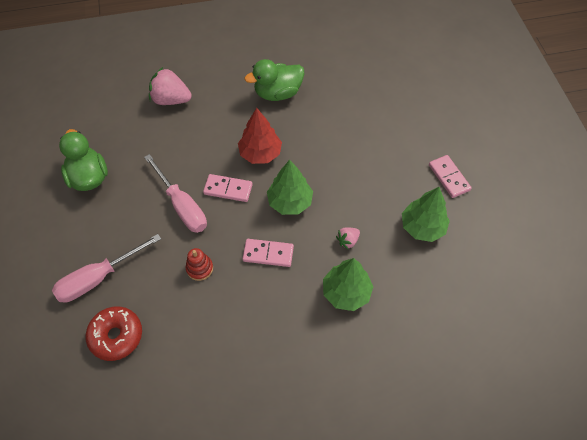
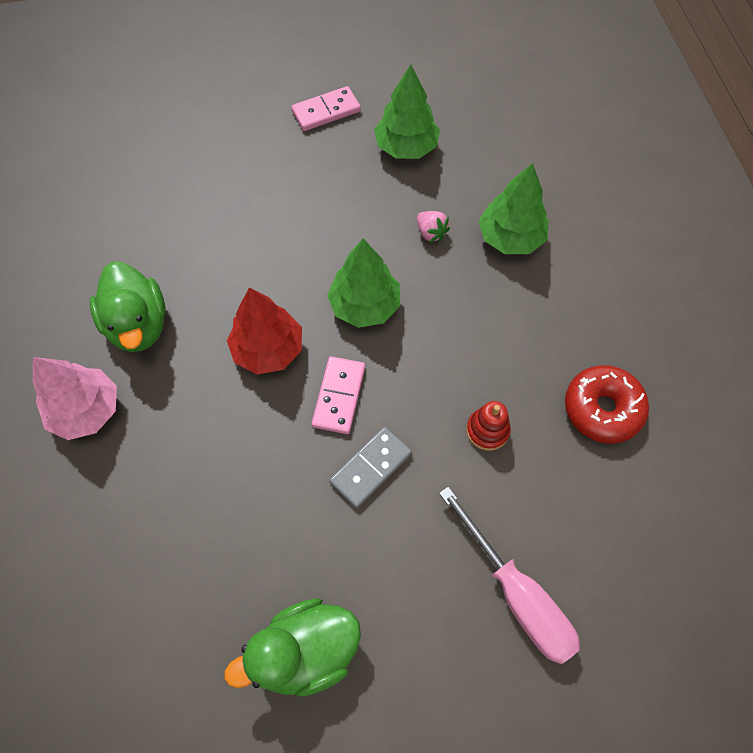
camera: 90 degrees left, 5 degrees up
red donut [85,307,142,361] -> red donut moved to [565,365,649,444]
pink screwdriver [144,154,207,233] -> grey domino [329,427,412,508]
pink strawberry [149,67,192,105] -> none
pink domino [242,239,294,267] -> none
none -> pink tree [33,357,117,440]

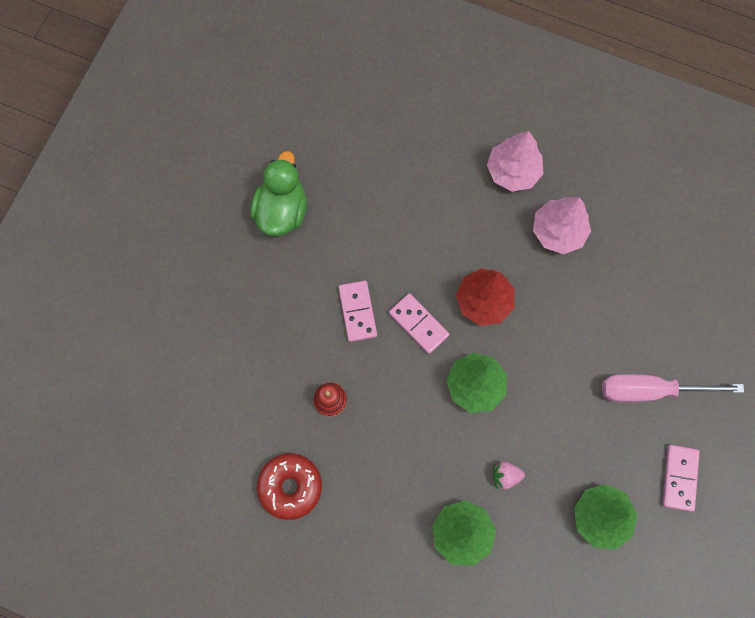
camera: 125 degrees right, 10 degrees up
green duck [90,262,166,352] -> pink tree [533,197,591,254]
grey domino [329,427,412,508] -> pink domino [338,281,377,342]
pink screwdriver [439,487,580,664] -> pink screwdriver moved to [602,374,744,402]

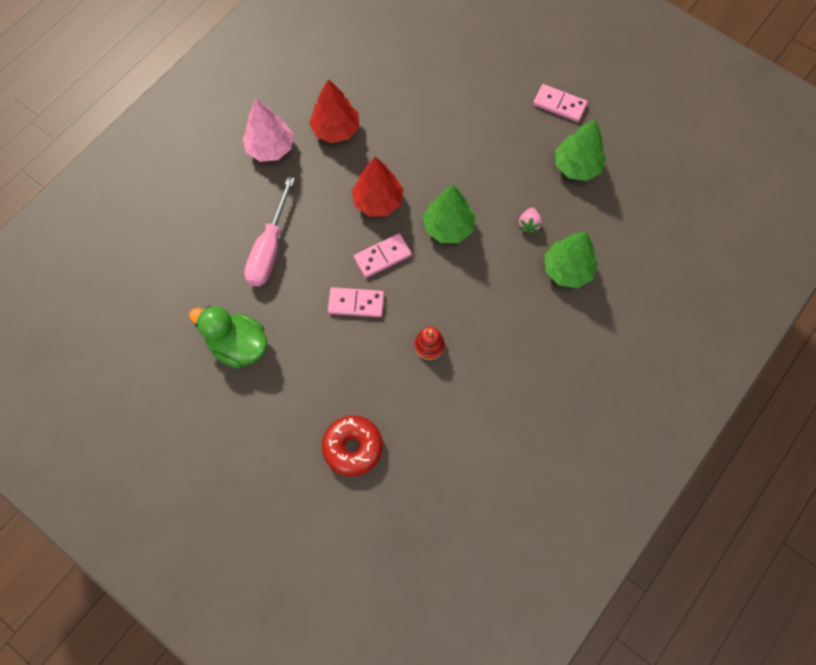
camera: 75 degrees left, 5 degrees down
red donut [257,453,322,520] -> red donut moved to [322,415,383,476]
pink tree [533,197,591,254] -> red tree [309,79,359,143]
pink screwdriver [602,374,744,402] -> pink screwdriver moved to [244,177,295,286]

